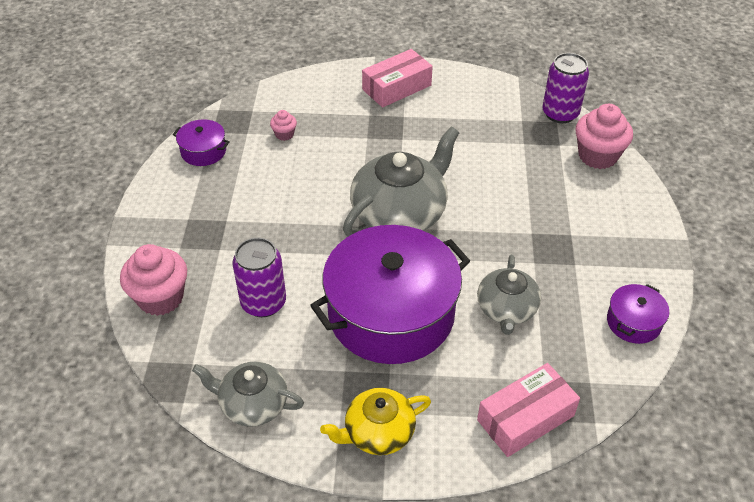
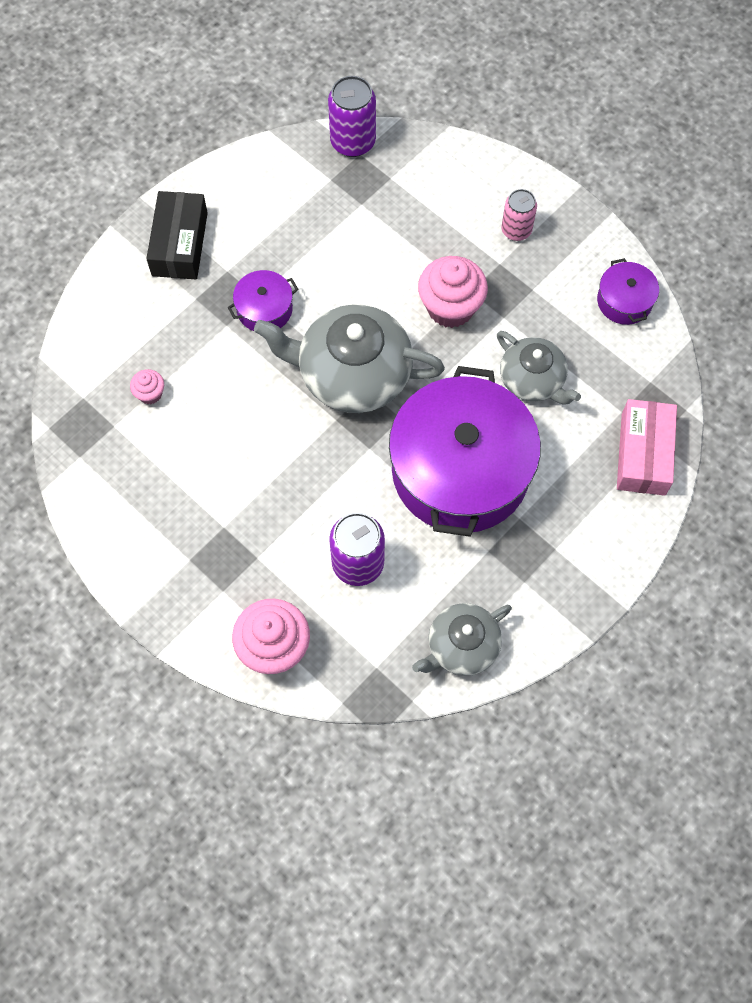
camera: 50 degrees left, 20 degrees up
purple pot [173,119,230,166] -> purple pot moved to [227,270,298,331]
yellow teapot [320,388,431,455] -> none
grey teapot [343,127,459,237] -> grey teapot turned 75 degrees counterclockwise [254,304,445,413]
pink box [362,49,433,108] -> black box [146,191,208,279]
pink cupcake [575,104,633,169] -> pink cupcake moved to [418,256,488,328]
none -> pink can [501,189,537,241]

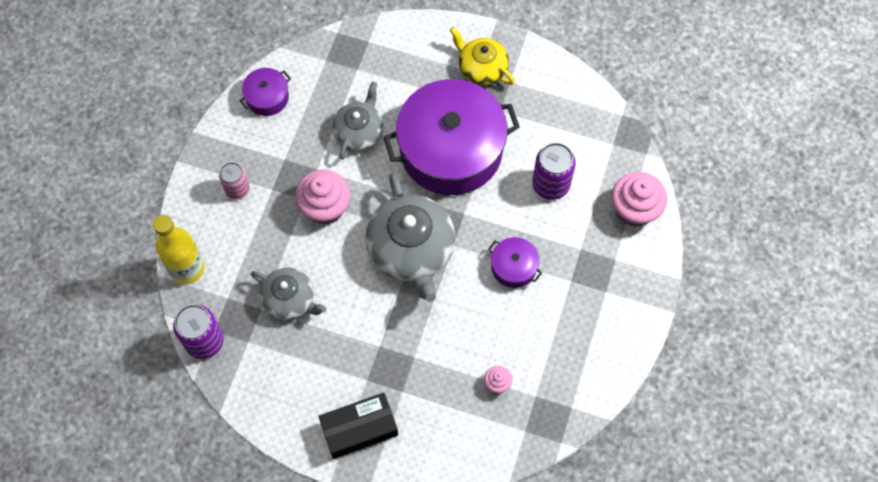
camera: 115 degrees left, 0 degrees up
purple pot [227,270,298,331] -> purple pot moved to [488,237,542,288]
grey teapot [412,603,512,676] -> grey teapot moved to [251,267,327,320]
pink box [617,399,677,496] -> none
none -> yellow bottle [153,215,205,284]
none -> yellow teapot [450,27,515,85]

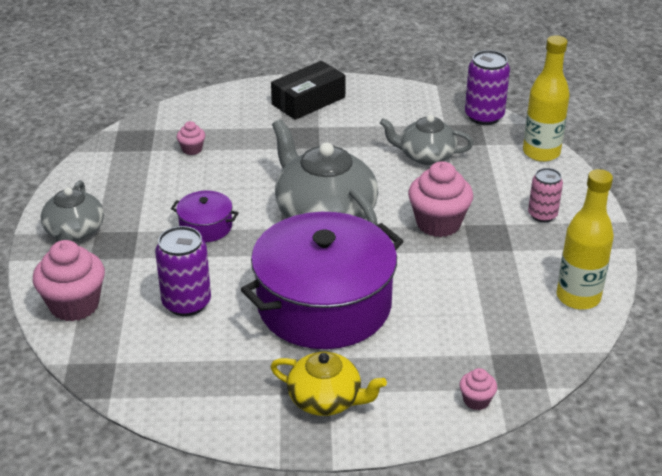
camera: 160 degrees right, 30 degrees down
purple pot [240,68,291,116] -> yellow bottle [557,169,614,310]
grey teapot [332,82,383,160] -> grey teapot moved to [40,180,104,242]
none -> pink cupcake [460,368,497,410]

